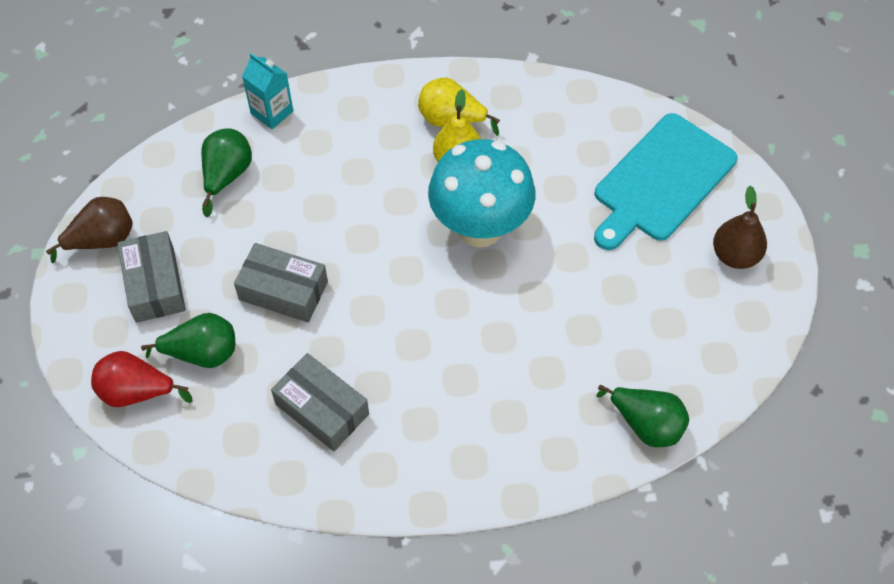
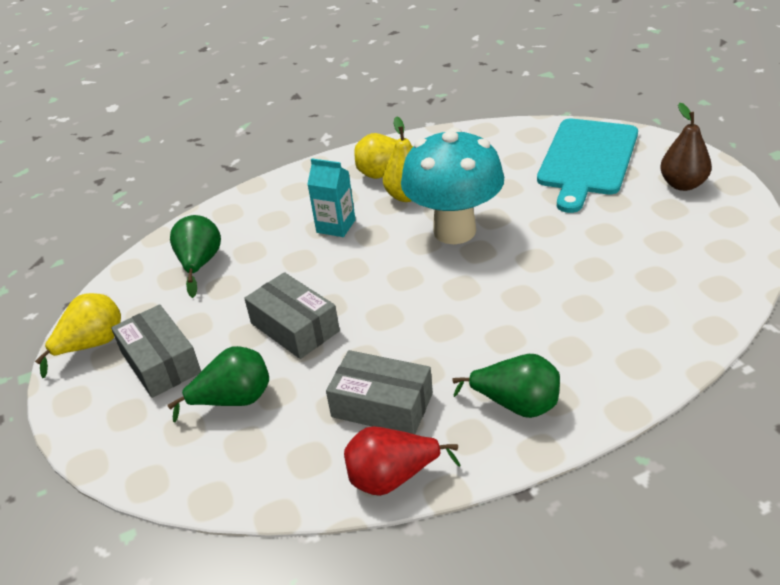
camera: 15 degrees left, 20 degrees down
brown pear [46,197,133,263] -> yellow pear [35,293,121,378]
red pear [91,351,192,407] -> red pear moved to [344,426,460,496]
grey box [234,243,328,322] -> grey box turned 45 degrees clockwise [244,272,340,359]
turquoise carton [242,53,293,129] -> turquoise carton moved to [307,158,356,237]
green pear [596,385,689,447] -> green pear moved to [452,354,560,418]

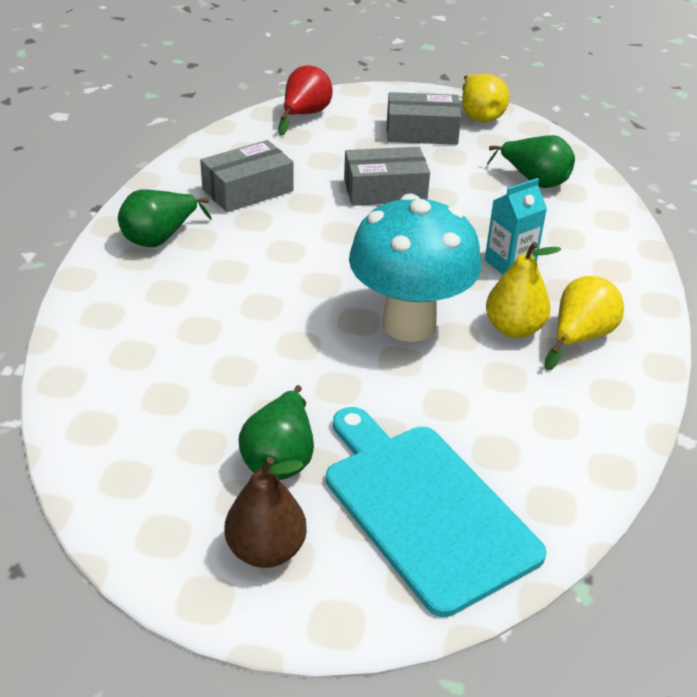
camera: 120 degrees right, 0 degrees up
green pear [167,346,269,423] -> green pear moved to [239,385,314,480]
red pear [344,426,460,496] -> red pear moved to [278,65,333,136]

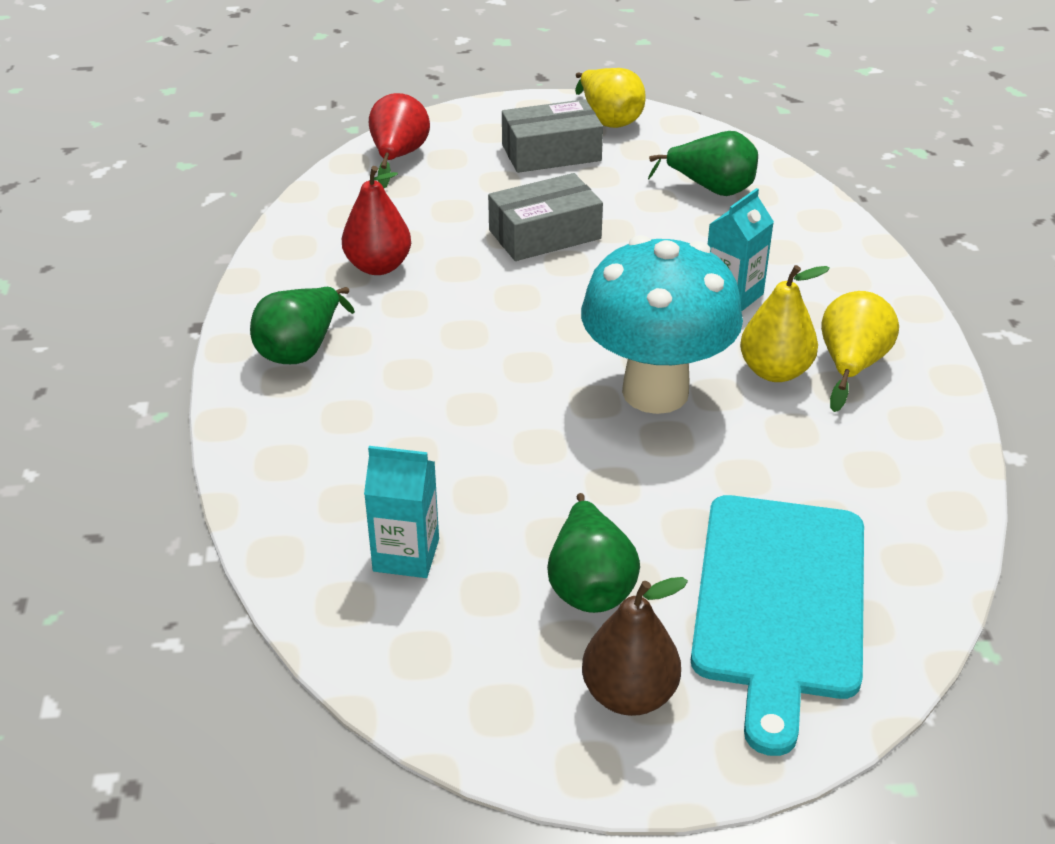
camera: 15 degrees left, 0 degrees up
grey box [200,140,294,212] -> red pear [342,166,411,275]
turquoise cutting board [326,407,547,617] -> turquoise cutting board turned 120 degrees counterclockwise [691,495,864,756]
none -> turquoise carton [364,446,439,578]

